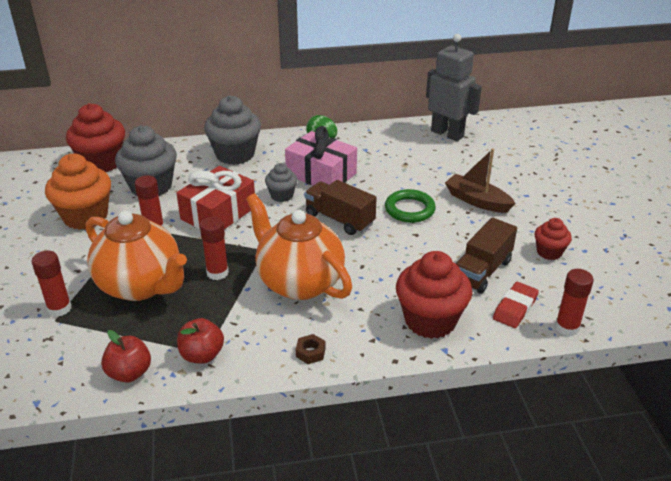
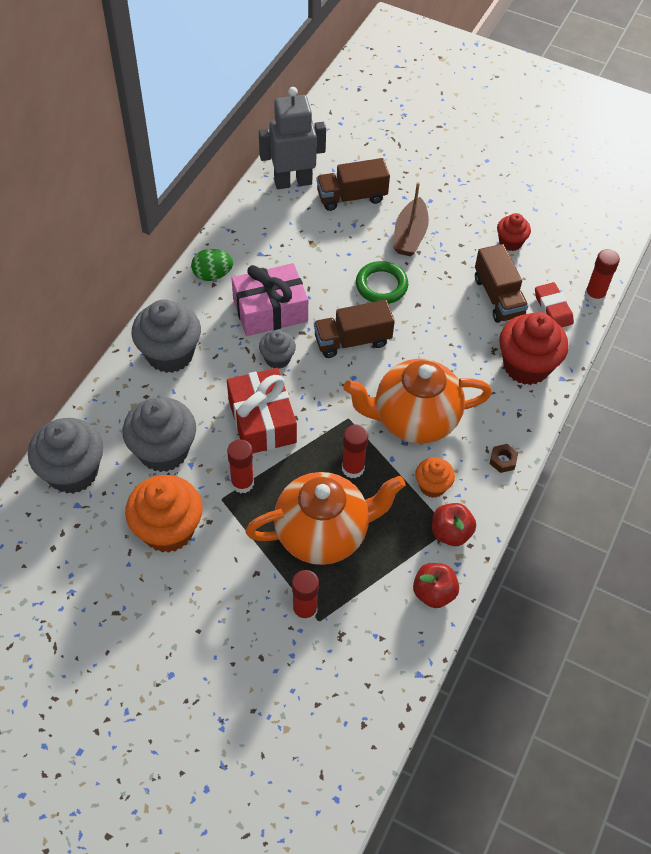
camera: 55 degrees left, 20 degrees up
red cupcake [66,103,125,172] -> grey cupcake [28,418,103,494]
brown boat [445,149,516,213] -> brown boat turned 60 degrees counterclockwise [393,182,429,256]
none -> brown truck [316,158,390,211]
none -> orange cupcake [415,457,455,498]

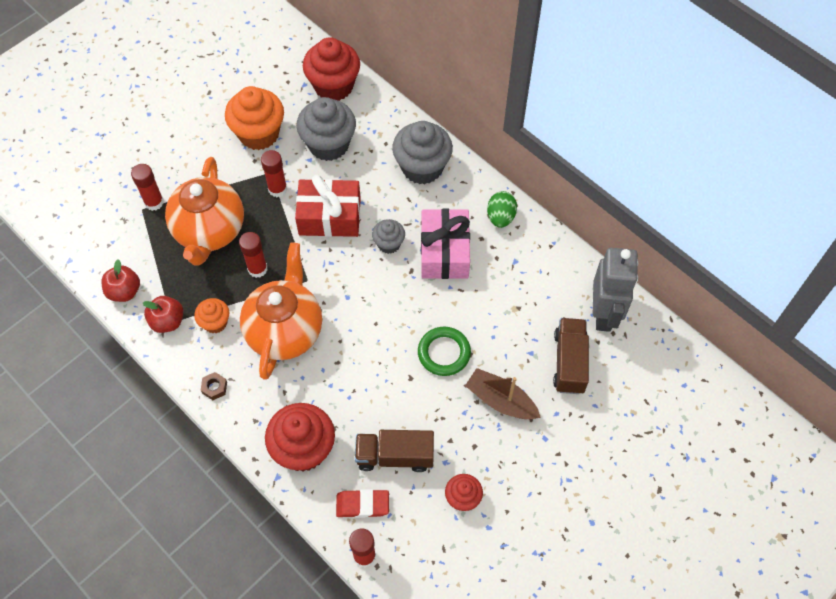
camera: 110 degrees right, 5 degrees up
grey cupcake [28,418,103,494] -> red cupcake [303,37,360,101]
brown truck [314,300,395,358] -> none

